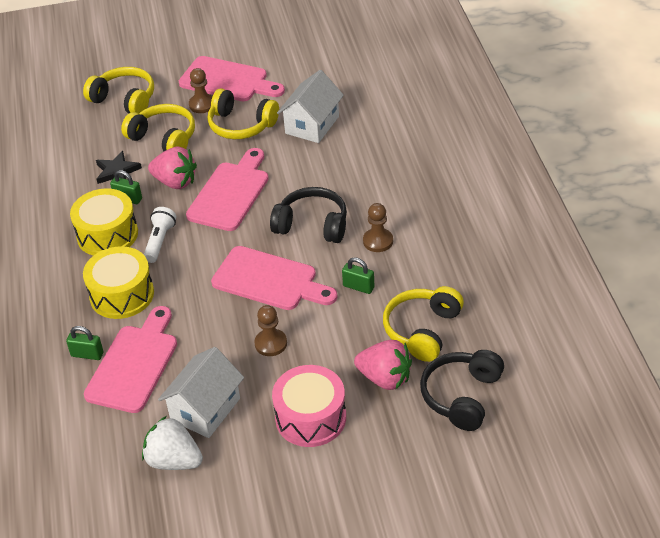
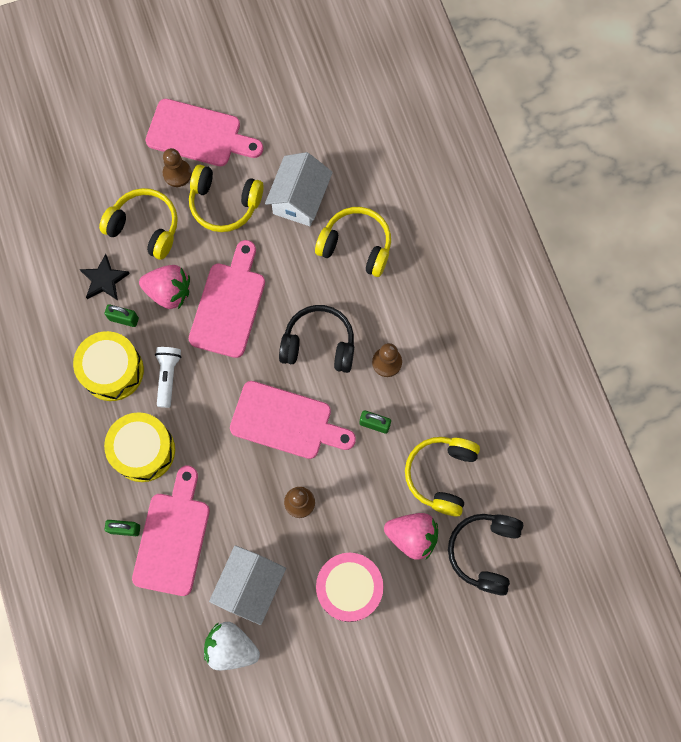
camera: 10 degrees left, 30 degrees up
yellow headphones [83,67,154,114] -> yellow headphones moved to [315,207,391,277]

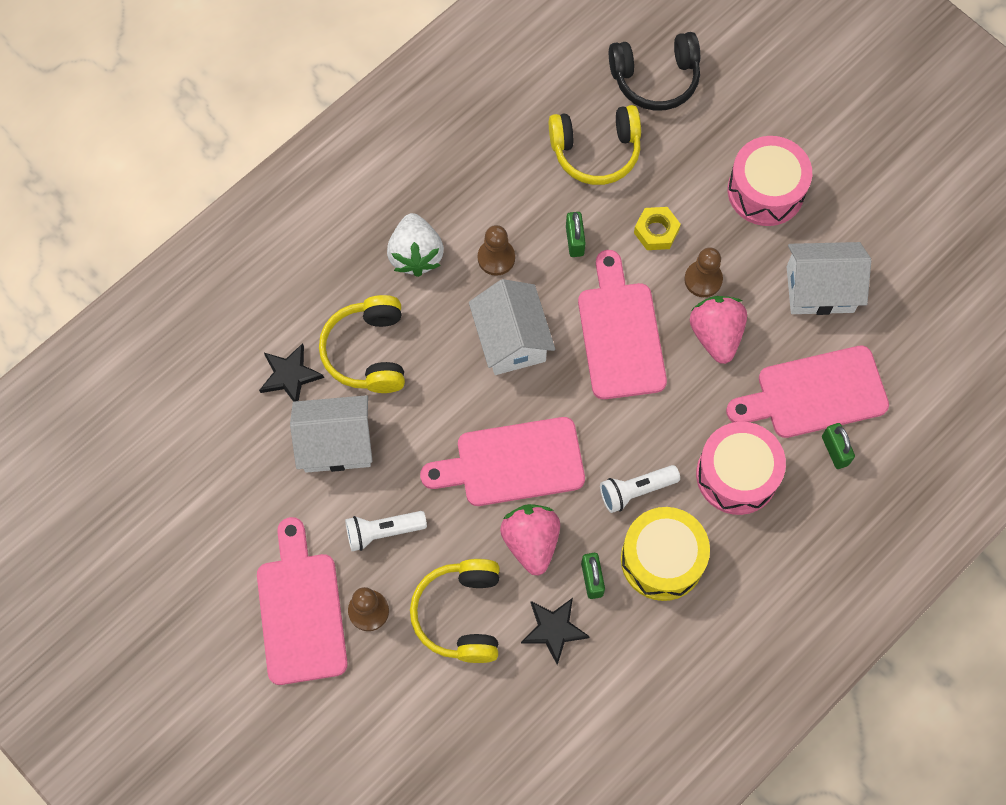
camera: 115 degrees left, 5 degrees down
yellow drum [104,412,175,482] -> pink drum [696,422,786,515]
yellow headphones [189,165,264,232] -> white flashlight [345,511,427,551]
white strawberry [204,622,260,670] -> white strawberry moved to [387,213,444,277]
black headphones [279,305,354,373] -> white house [469,279,555,375]
pink strawberry [384,513,438,560] -> pink strawberry moved to [690,296,747,364]
none -> black star [259,343,324,402]
none -> yellow nut [634,207,681,250]

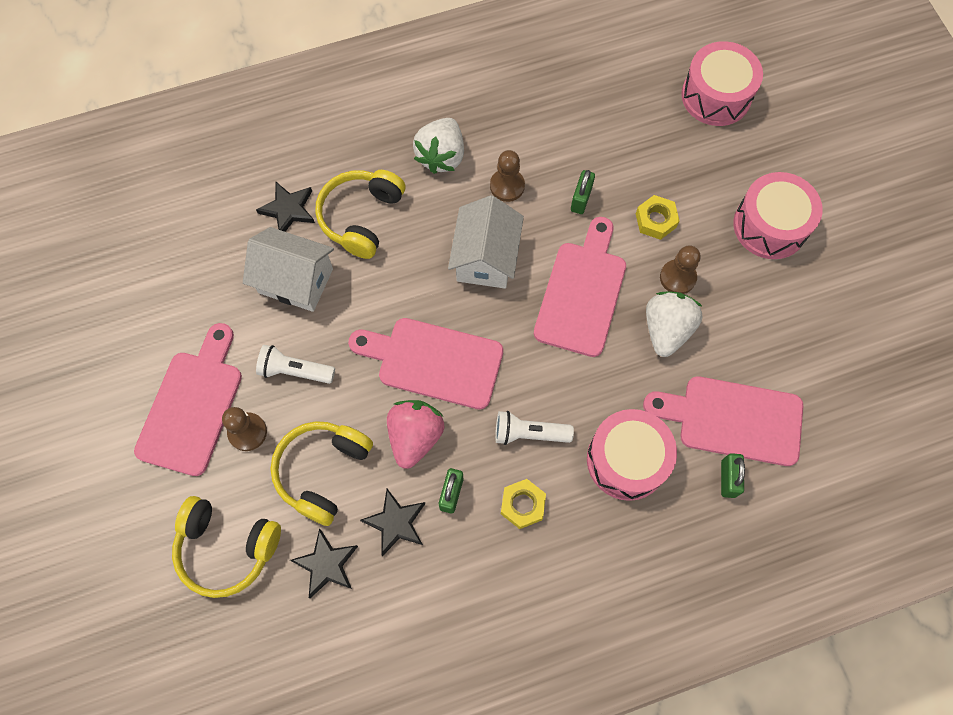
camera: 25 degrees right, 0 degrees up
yellow headphones [549,105,641,185] -> yellow headphones moved to [172,496,281,598]
black headphones [609,32,700,111] -> pink drum [681,41,763,126]
yellow drum [621,507,710,601] -> yellow nut [501,479,546,529]
pink strawberry [690,296,747,364] -> white strawberry [646,291,703,357]
white house [787,242,871,315] -> none
none -> black star [290,528,358,598]

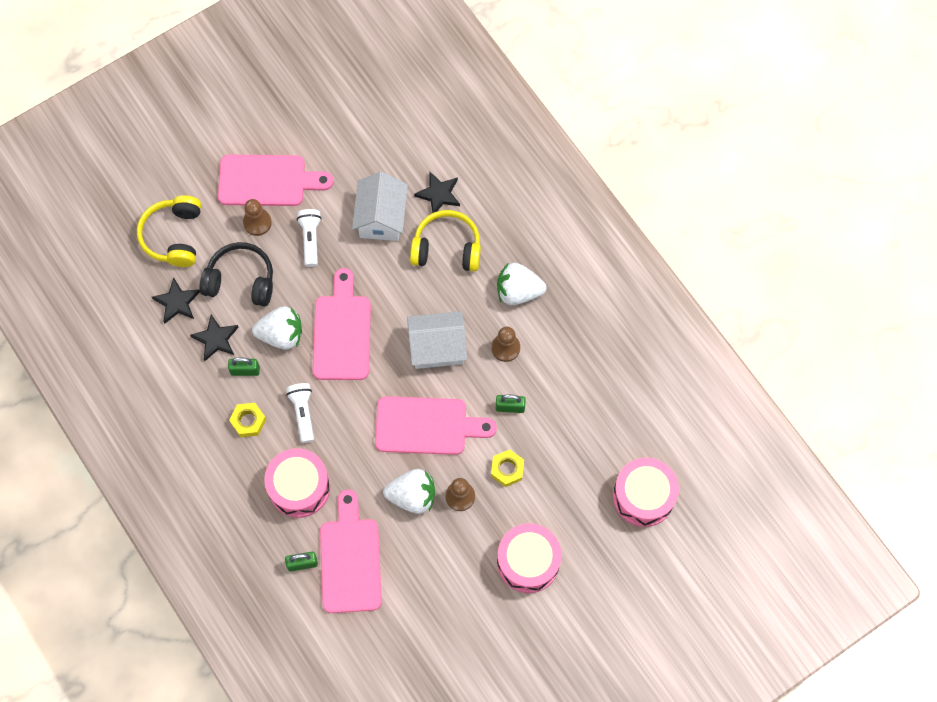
camera: 75 degrees right, 0 degrees up
yellow headphones [270,421,373,526] -> black headphones [200,242,273,306]
pink strawberry [387,400,444,469] -> white strawberry [252,306,302,350]

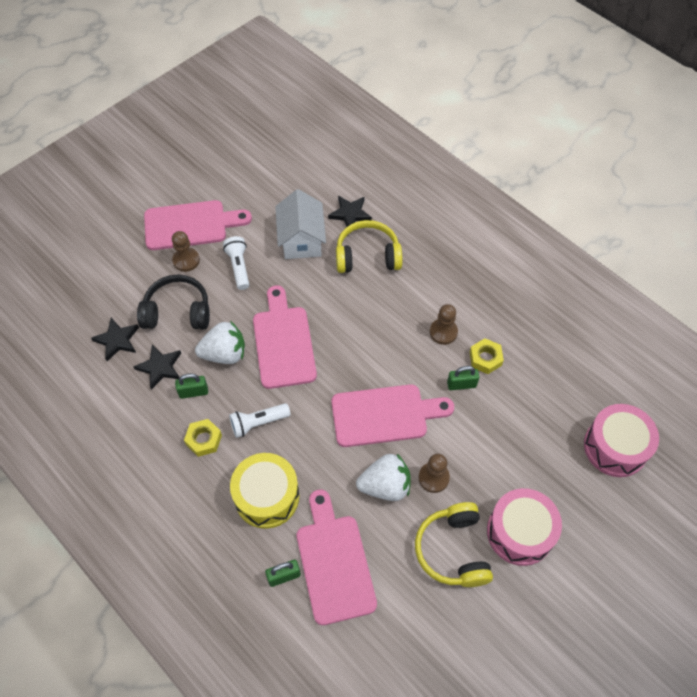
camera: 10 degrees left, 10 degrees down
yellow headphones [137,195,201,267] -> yellow headphones moved to [415,502,493,587]
pink drum [264,448,330,518] -> yellow drum [230,453,299,529]
white flashlight [286,383,314,443] -> white flashlight turned 90 degrees counterclockwise [229,403,291,438]
white house [407,311,467,369] -> none
yellow nut [491,449,524,487] -> yellow nut moved to [470,338,504,374]
white strawberry [497,262,547,305] -> none

